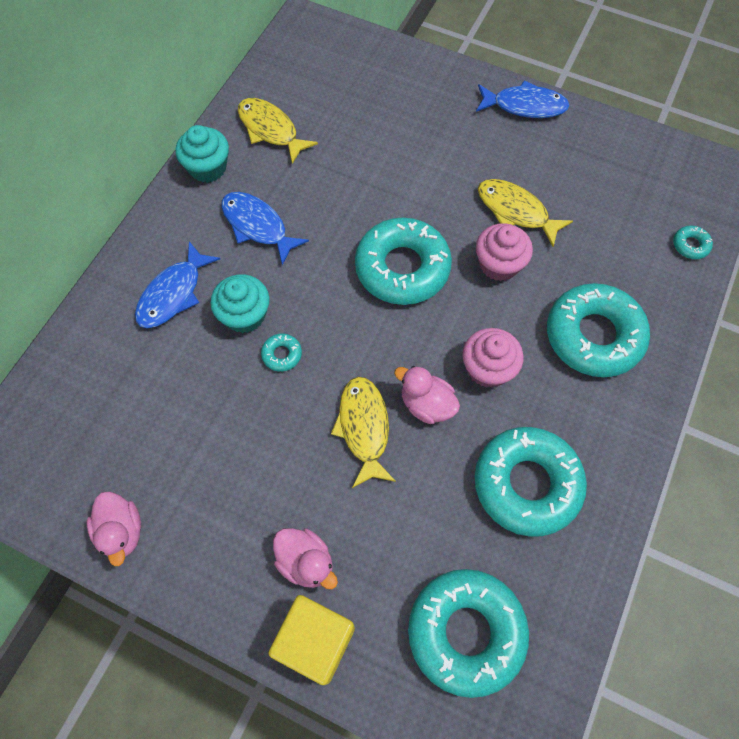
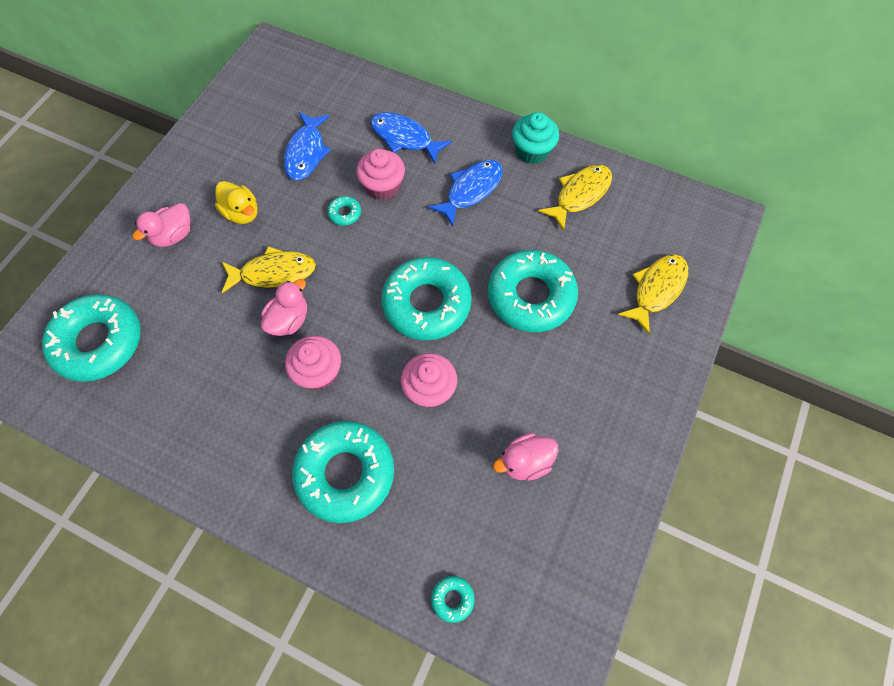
camera: 90 degrees right, 0 degrees up
pink duck [87,492,141,566] -> pink duck moved to [493,433,559,481]
turquoise cupcake [211,274,269,333] -> pink cupcake [356,149,405,200]
yellow cube [268,595,355,685] -> none
turquoise donut [474,427,587,537] -> turquoise donut moved to [488,250,578,332]
blue fish [476,80,570,118] -> blue fish moved to [284,112,331,181]
yellow fish [478,179,573,247] -> yellow fish moved to [618,254,688,334]
none -> yellow duck [215,181,258,224]

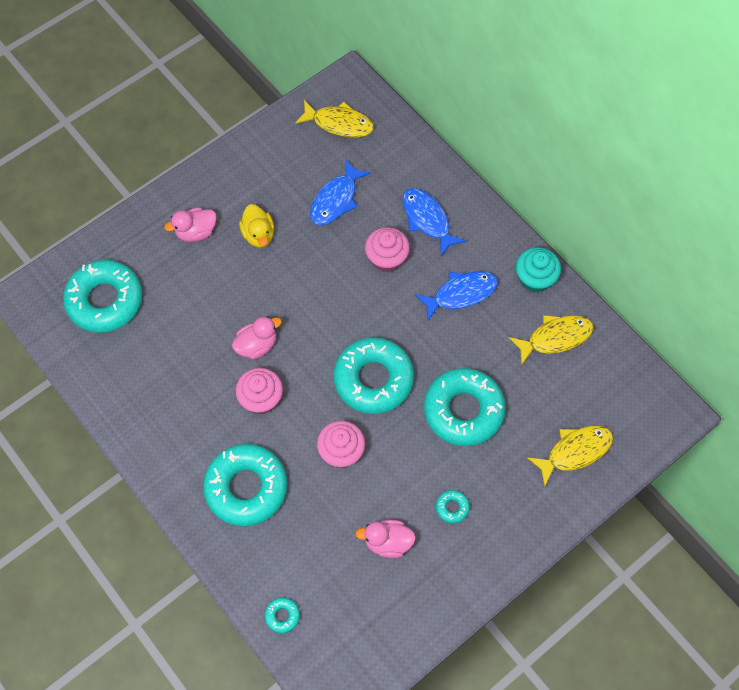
camera: 25 degrees right, 0 degrees up
yellow fish [222,246,316,293] -> yellow fish moved to [295,100,374,138]
turquoise donut [327,196,361,226] -> turquoise donut moved to [436,490,470,523]

